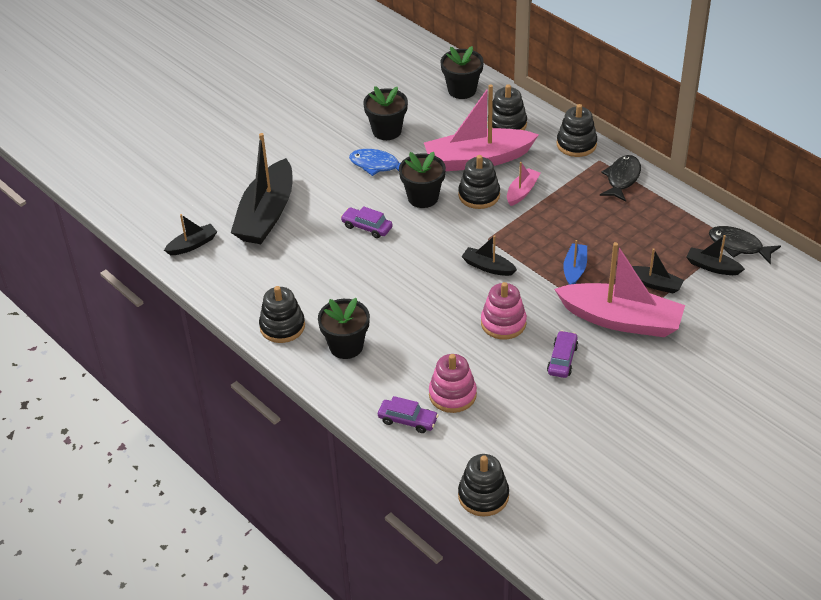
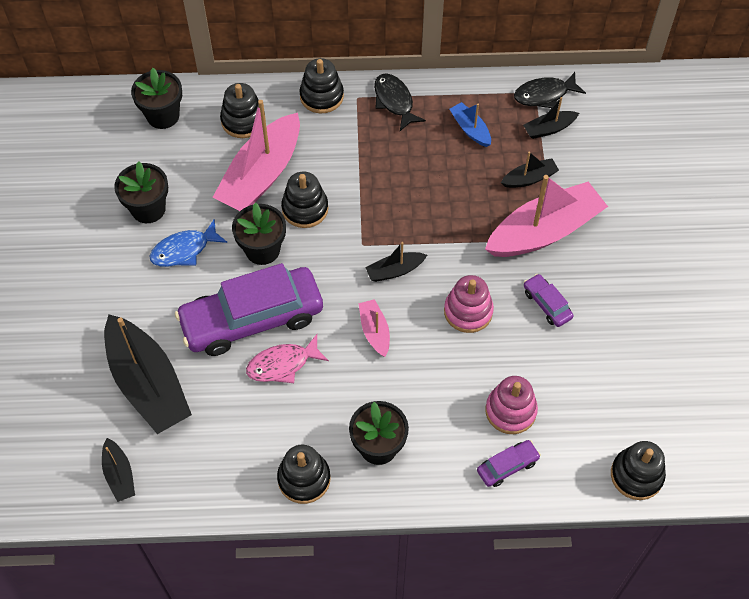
camera: 50 degrees left, 15 degrees up
black boat [164,214,217,255] -> black boat turned 150 degrees clockwise [102,438,135,502]
purple car [341,206,393,238] -> purple car [175,263,323,356], size x2.36
pink boat [507,162,540,206] -> pink boat moved to [358,299,390,357]
blue boat [563,240,587,285] -> blue boat moved to [449,102,491,147]
none -> pink fish [246,334,329,383]

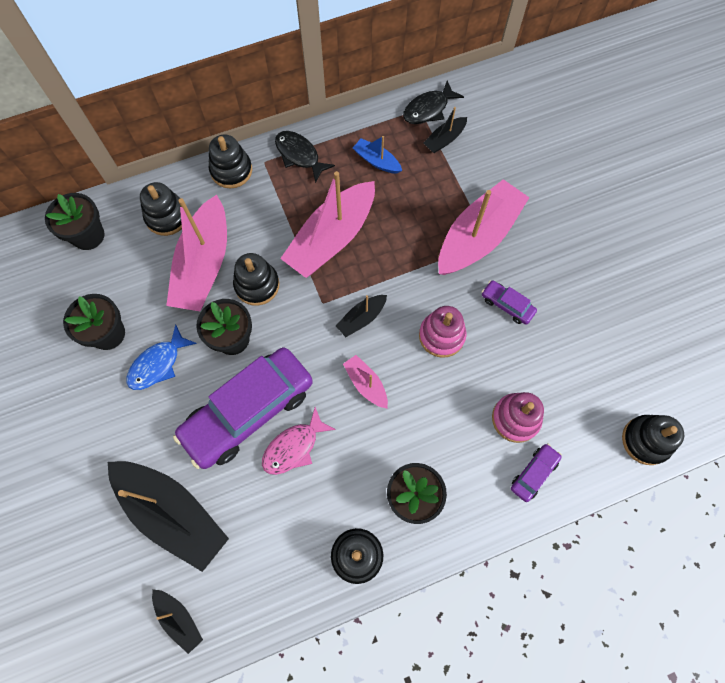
camera: 20 degrees left, 10 degrees up
black boat [501,152,559,188] -> none
none -> pink boat [280,171,375,278]

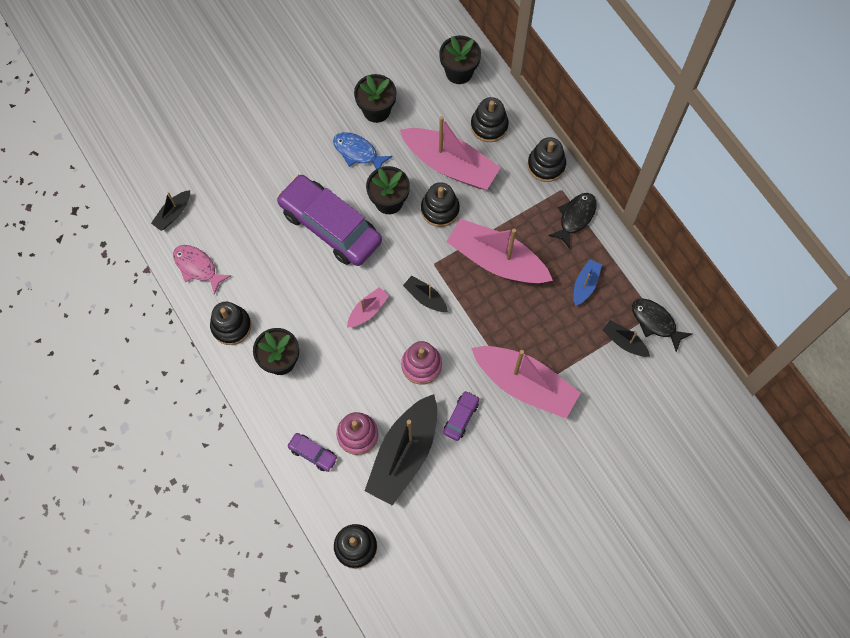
camera: 80 degrees right, 0 degrees up
black boat [108,461,229,572] -> black boat moved to [365,394,437,506]
pink boat [166,195,227,311] -> pink boat turned 150 degrees counterclockwise [400,116,501,190]
pink fish [262,407,336,475] -> pink fish moved to [173,245,231,295]

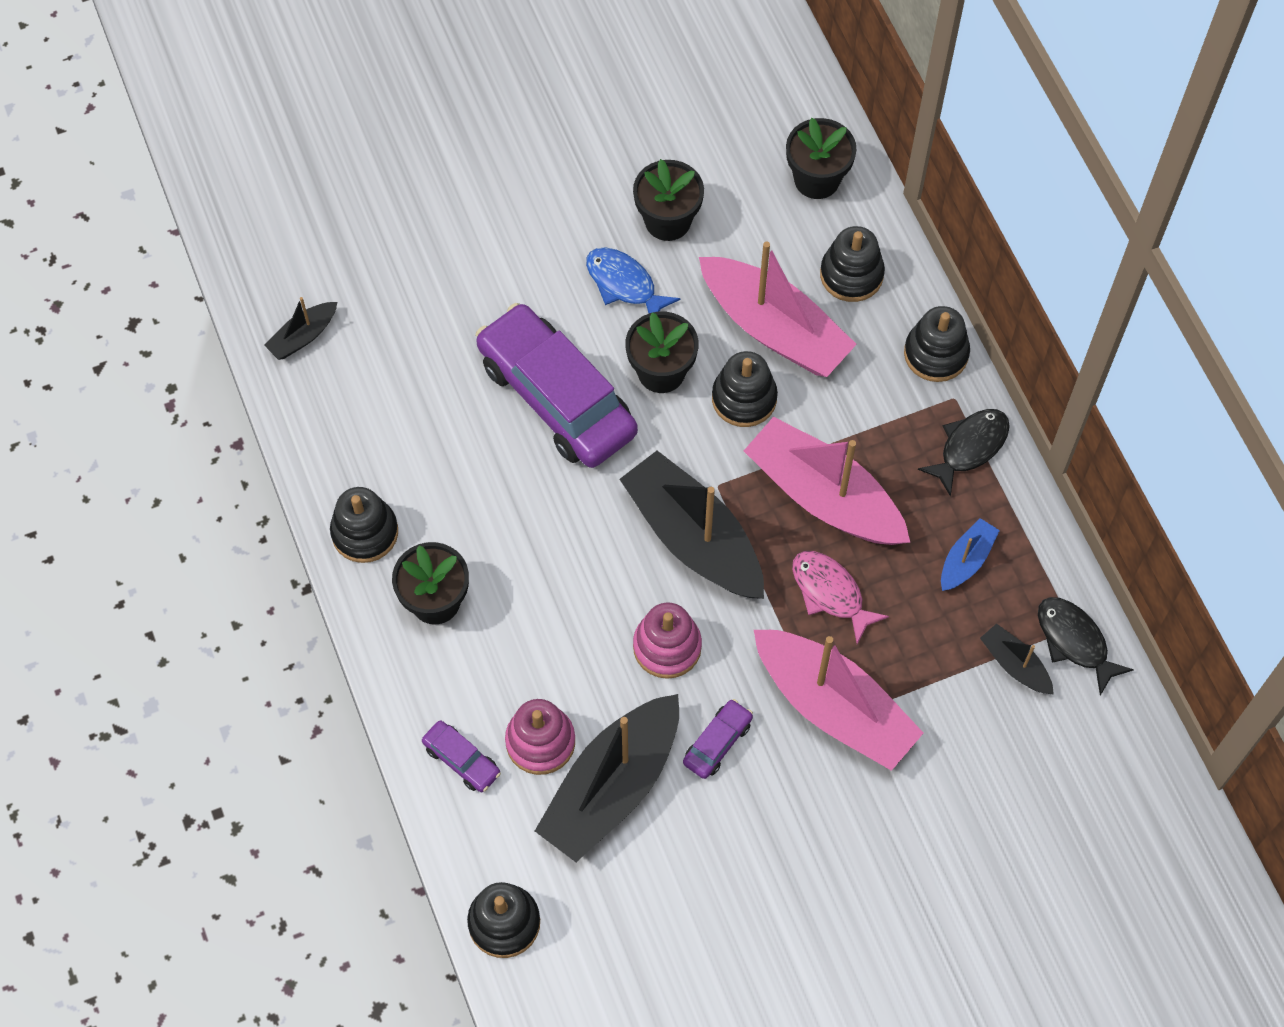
camera: 10 degrees right, 5 degrees down
pink fish [173,245,231,295] -> pink fish moved to [792,551,889,644]
pink boat [347,287,389,328] -> none
black boat [403,276,448,312] -> black boat [619,451,764,599], size x2.14

